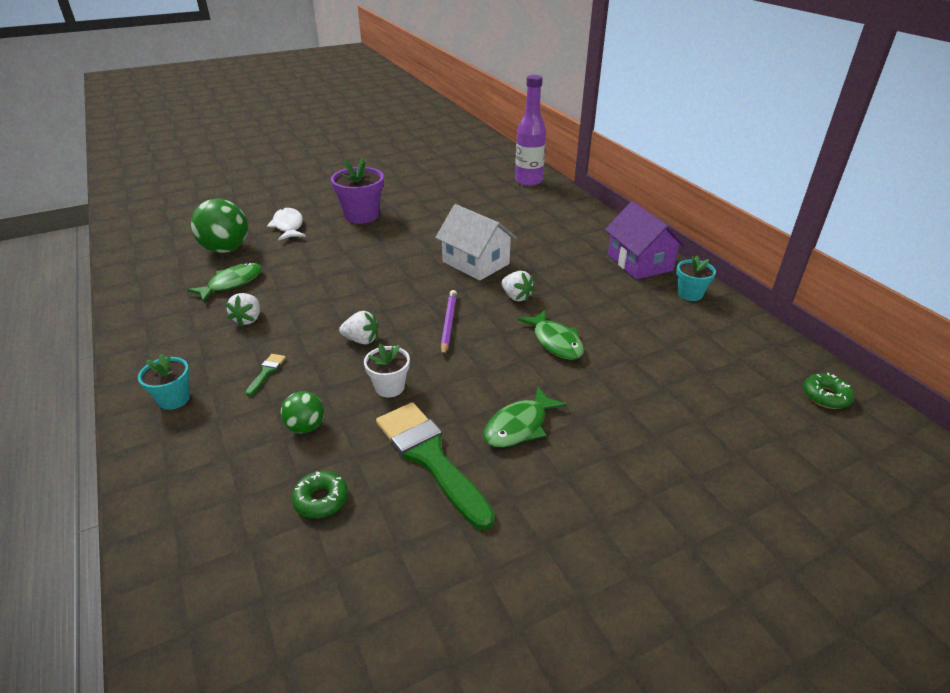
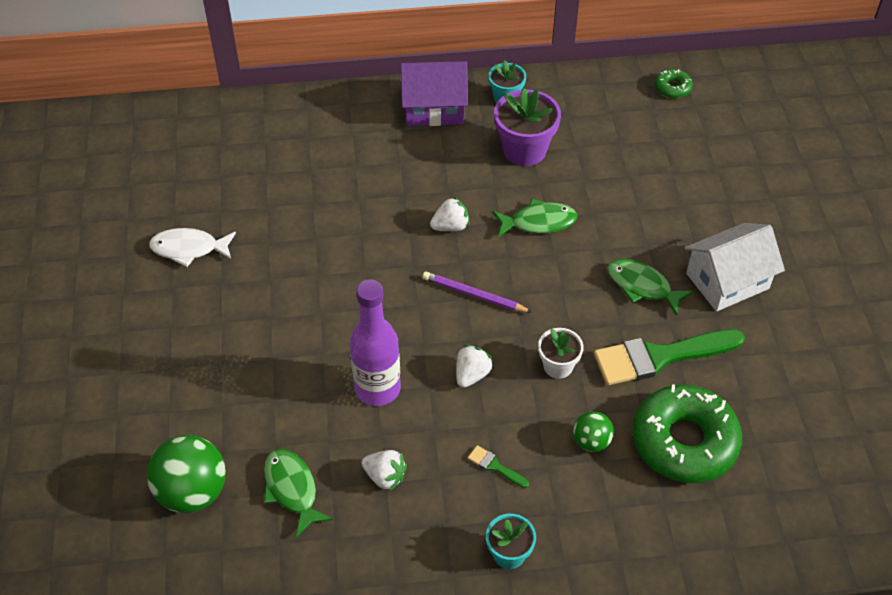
camera: 70 degrees left, 15 degrees up
white fish [267,208,306,241] -> white fish moved to [149,228,236,267]
green donut [292,471,348,518] -> green donut [632,384,742,483], size x2.28
purple flower pot [331,157,384,224] -> purple flower pot moved to [494,88,561,166]
white house [435,204,517,280] -> white house moved to [685,223,785,311]
green fish [483,386,567,448] -> green fish turned 150 degrees clockwise [608,259,694,316]
purple bottle [515,75,546,186] -> purple bottle moved to [350,279,401,406]

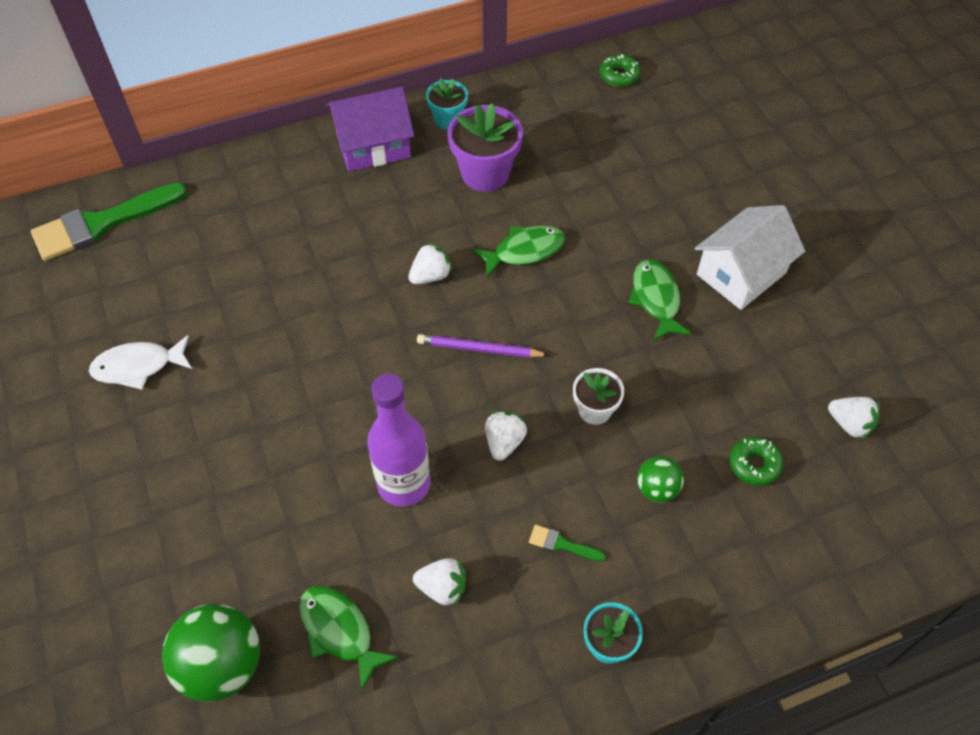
camera: 15 degrees left, 5 degrees up
green brush [594,329,745,385] -> green brush moved to [31,183,187,261]
green fish [608,259,694,316] -> green fish turned 60 degrees clockwise [628,260,692,341]
green donut [632,384,742,483] -> green donut [730,437,783,486], size x0.44
none -> white strawberry [828,397,880,440]

